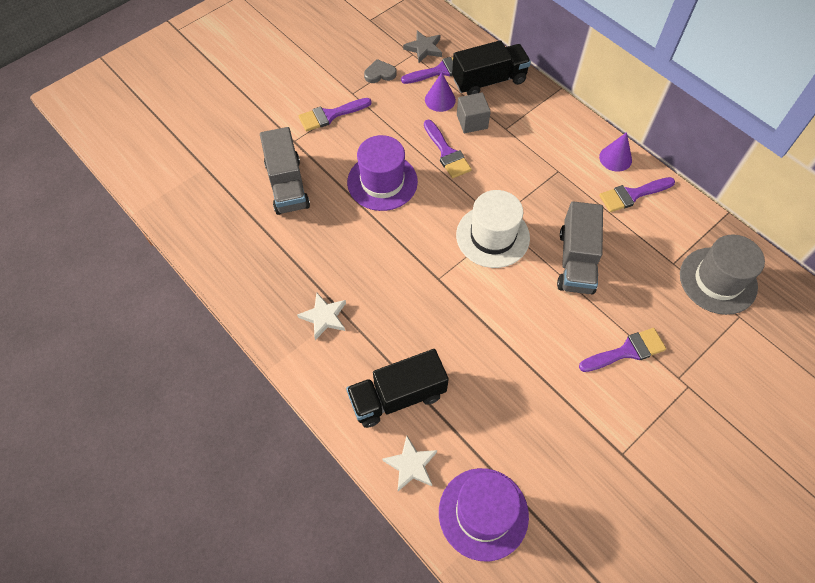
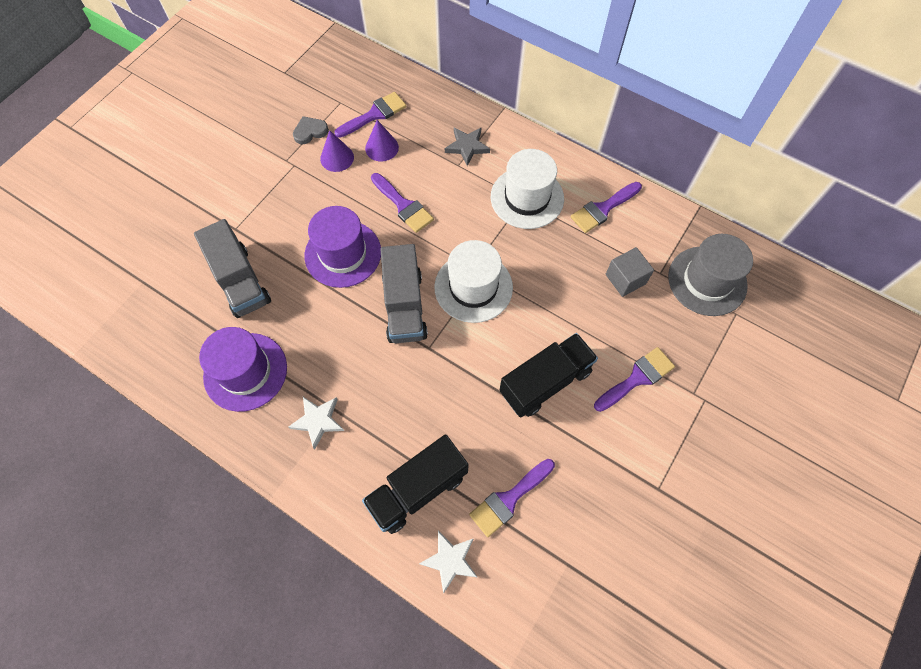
camera: 15 degrees left, 5 degrees up
purple brush [299,98,372,132] -> purple brush moved to [469,459,555,537]
grey star [403,30,442,63] -> grey star moved to [445,127,490,166]
purple hat [439,468,529,562] -> purple hat moved to [199,327,287,412]
black truck [452,40,531,95] -> black truck moved to [500,333,598,418]
grey cube [457,92,491,133] -> grey cube moved to [606,247,654,297]
grey truck [557,201,603,294] -> grey truck moved to [380,244,428,343]
purple cone [599,132,632,172] -> purple cone moved to [320,130,354,172]
none -> white hat [491,149,564,229]

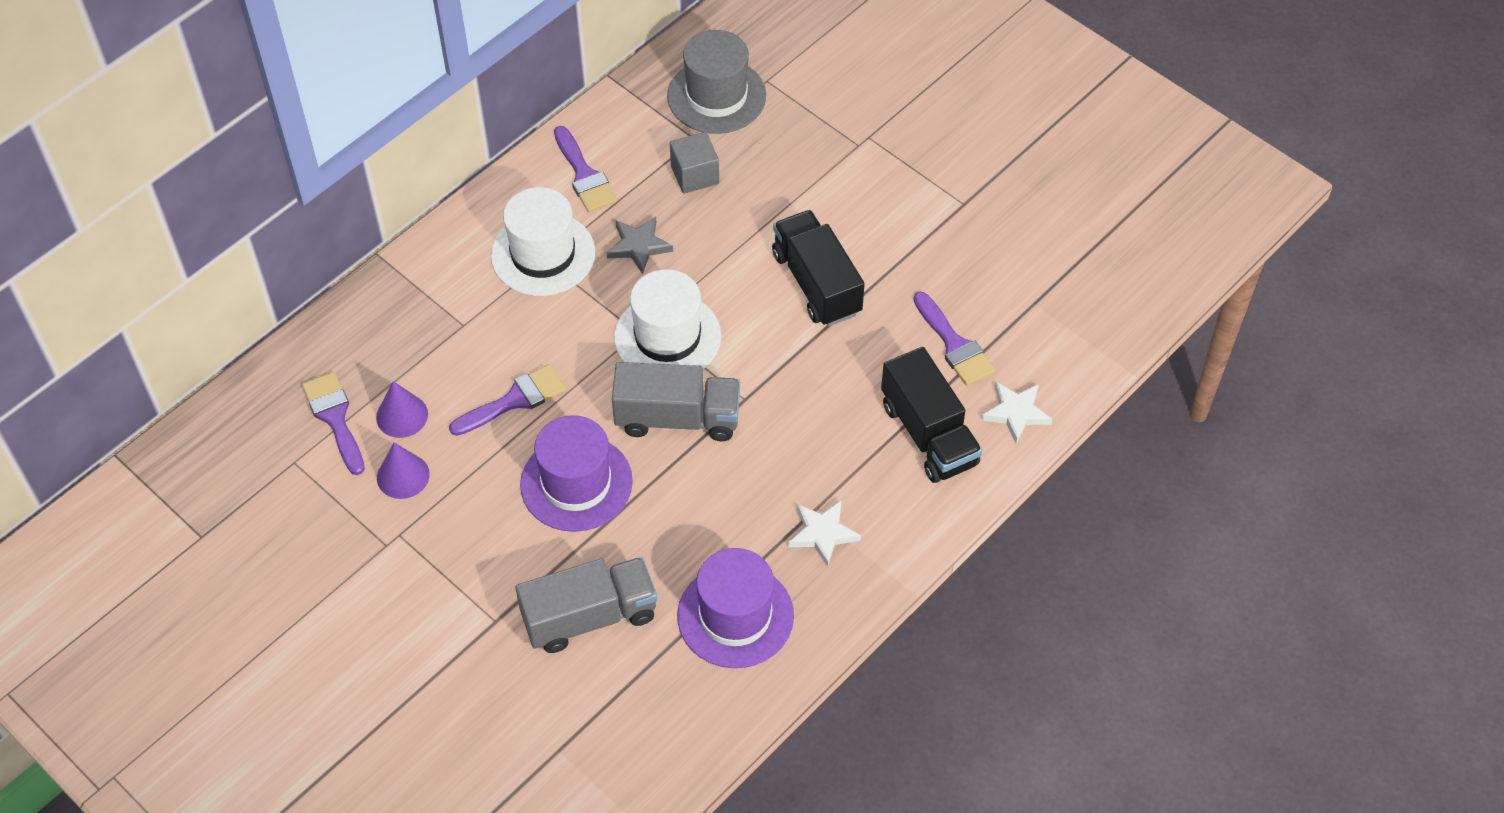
camera: 80 degrees left, 10 degrees down
grey heart [293,116,329,144] -> none
grey star [445,127,490,166] -> grey star moved to [606,217,673,274]
purple brush [594,347,675,412] -> none

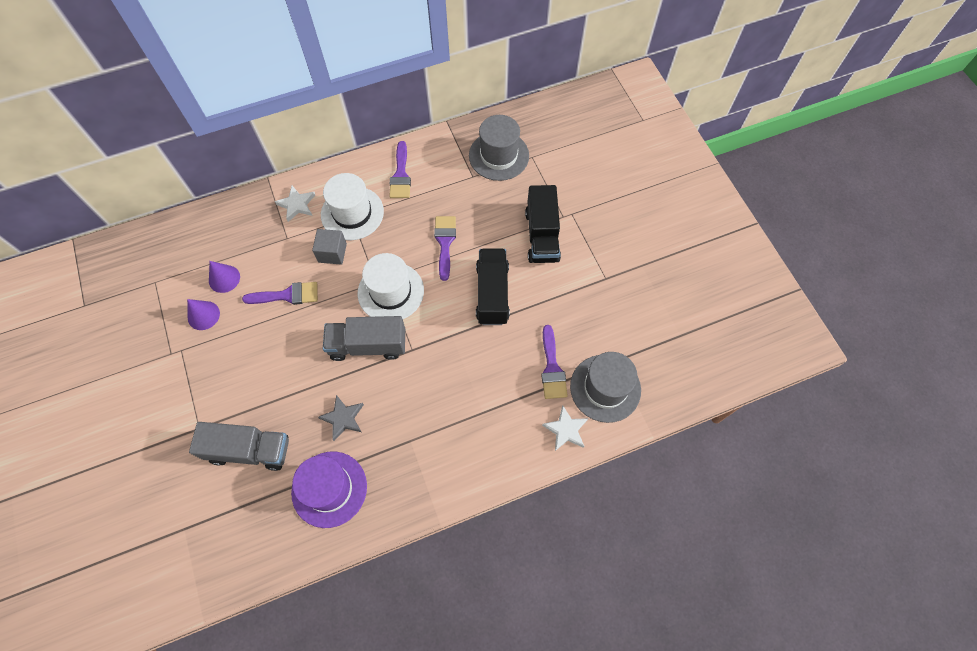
camera: 25 degrees right, 10 degrees up
purple brush [302,372,365,475] -> purple brush moved to [434,216,456,281]
purple hat [520,415,633,532] -> none
grey star [606,217,673,274] -> grey star moved to [318,395,364,441]
grey truck [612,362,740,441] -> grey truck turned 150 degrees clockwise [323,316,405,361]
grey cube [670,132,719,194] -> grey cube moved to [312,229,347,265]
white star [788,500,861,567] -> white star moved to [275,186,315,222]
black truck [881,347,982,483] -> black truck moved to [525,185,561,263]
none -> grey hat [570,352,641,423]

